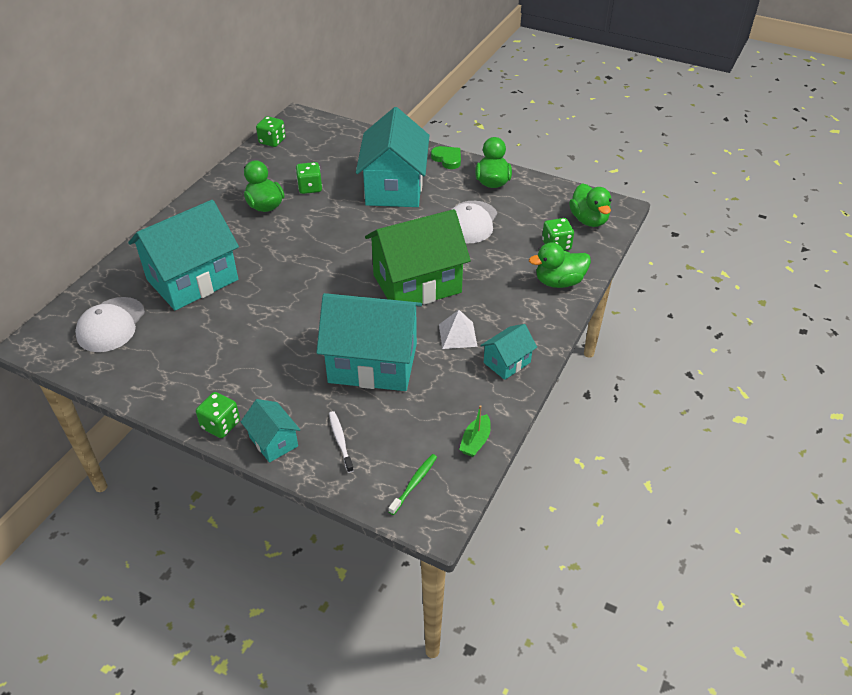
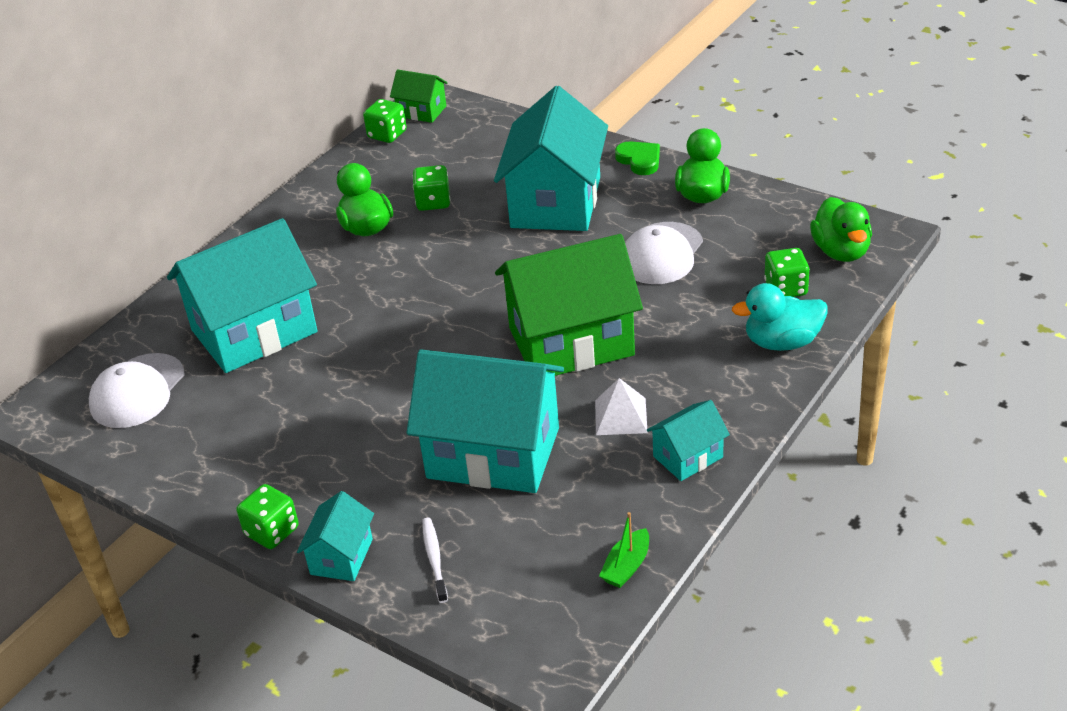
camera: 10 degrees right, 5 degrees down
turquoise house [241,399,300,463] -> turquoise house turned 45 degrees clockwise [297,491,374,581]
green toothbrush [389,454,437,515] -> none
green duck [529,242,591,288] -> turquoise duck [732,283,828,351]
none -> green house [390,70,448,123]

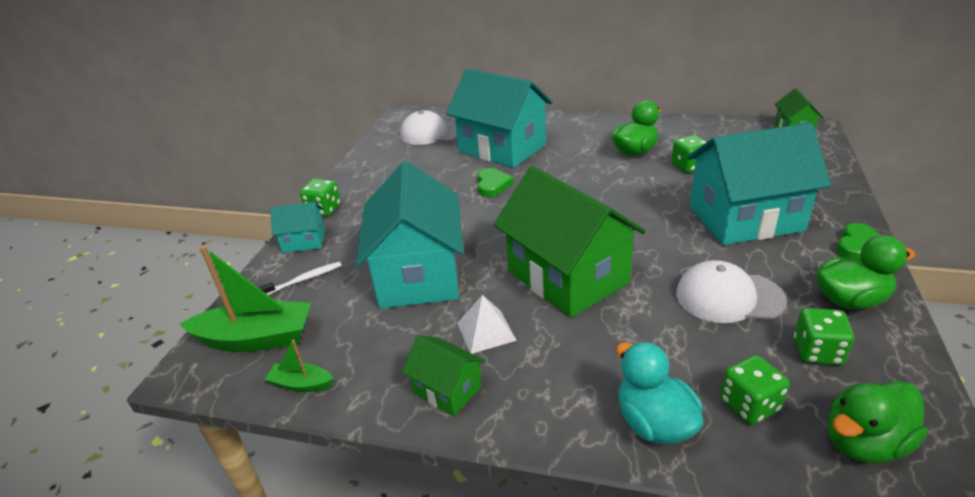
camera: 70 degrees right, 5 degrees down
green dice [363,99,407,143] -> green dice moved to [794,308,854,365]
turquoise house [647,400,730,481] -> green house [402,335,485,416]
none -> green boat [180,246,311,352]
none -> green heart [477,168,514,197]

